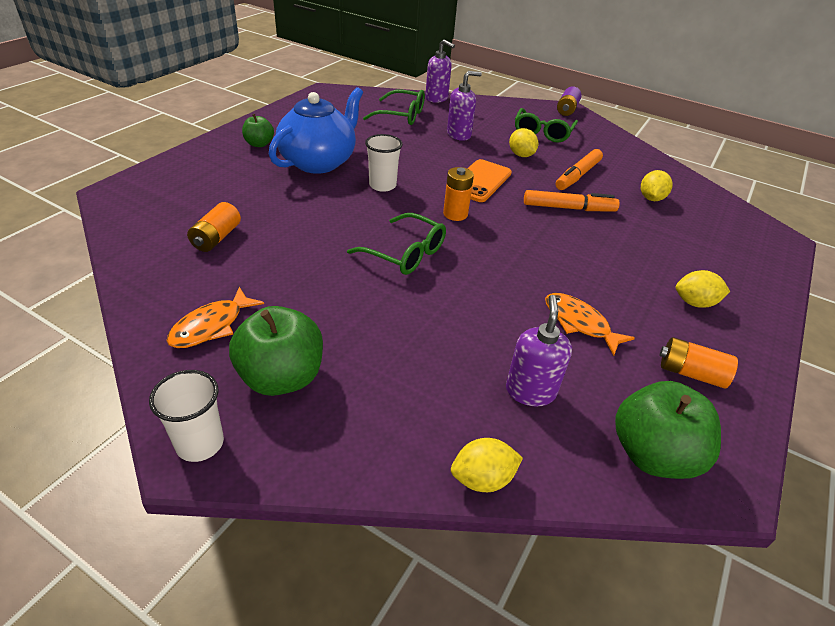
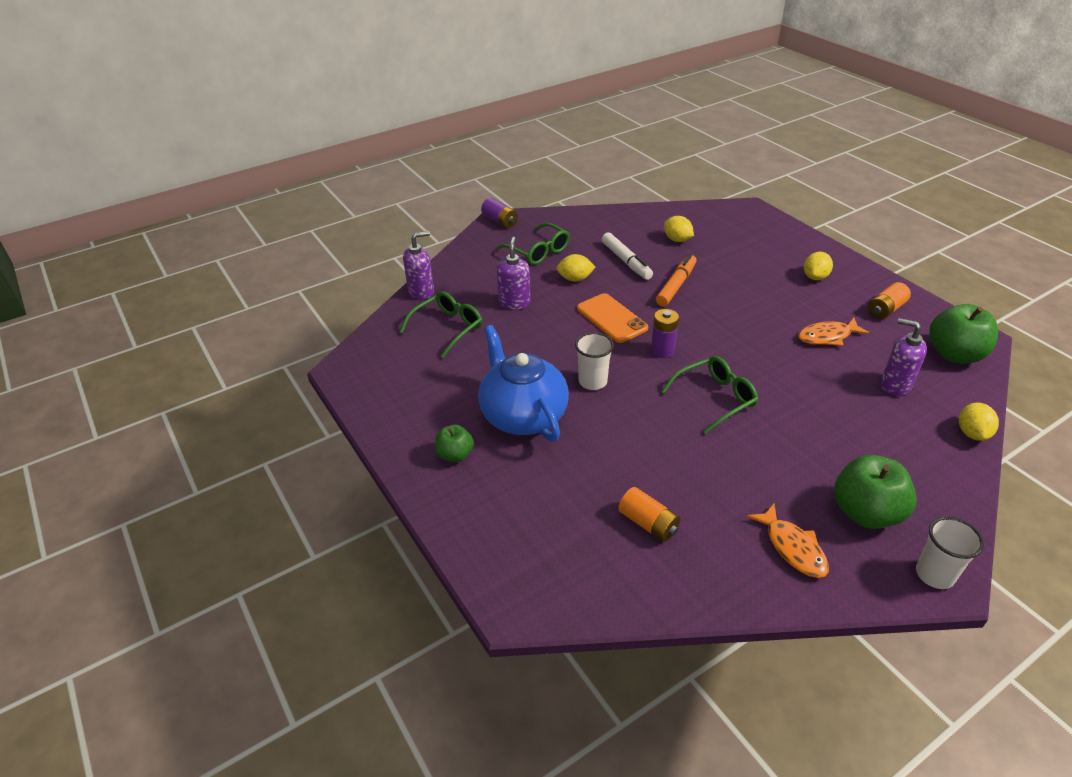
camera: 60 degrees left, 0 degrees up
orange battery [443,167,474,221] -> purple battery [651,309,679,358]
orange marker [556,149,603,190] -> white marker [602,232,653,280]

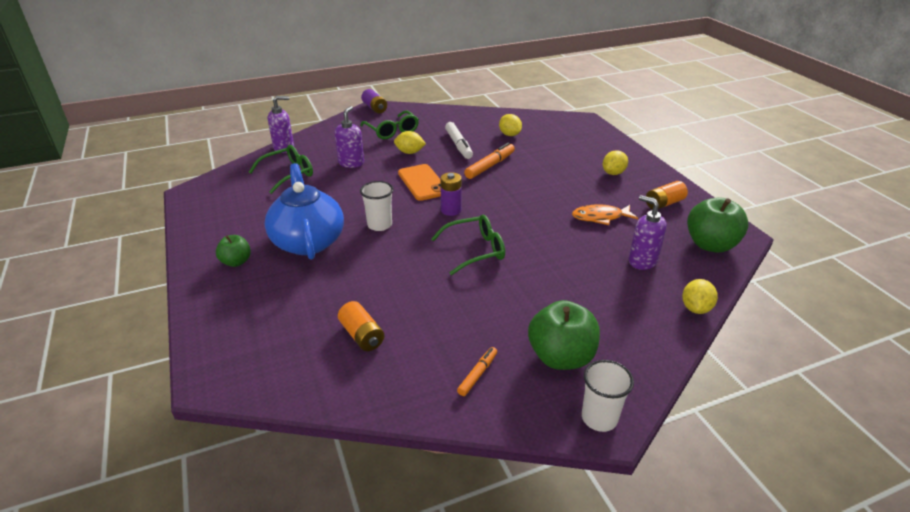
camera: 10 degrees right, 5 degrees down
orange fish [747,503,829,578] -> orange marker [457,347,497,396]

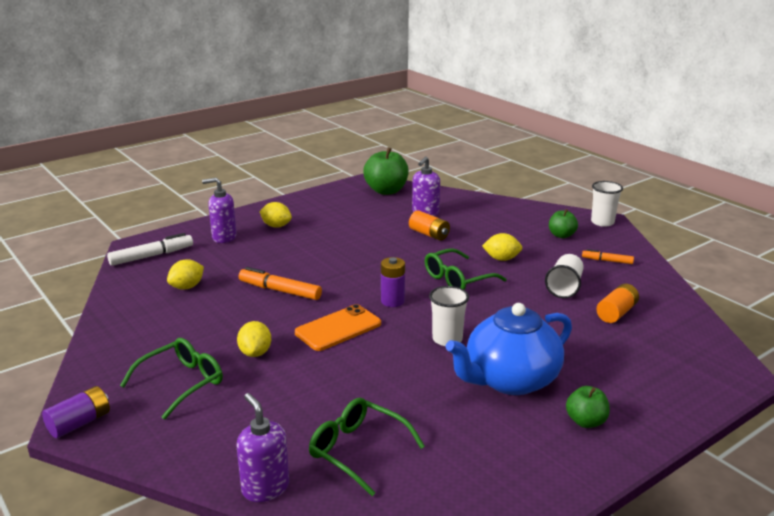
camera: 105 degrees left, 10 degrees down
purple soap dispenser [334,106,364,168] -> purple soap dispenser moved to [202,178,237,243]
green glasses [431,214,505,275] -> green glasses turned 90 degrees counterclockwise [425,248,507,290]
white marker [445,122,473,159] -> white marker moved to [107,233,193,266]
green apple [528,300,600,370] -> green apple [549,209,578,238], size x0.57
orange fish [572,204,638,225] -> none
orange battery [646,181,688,209] -> orange battery moved to [409,210,450,241]
yellow lemon [682,279,718,314] -> yellow lemon moved to [482,233,522,261]
none -> white cup [545,254,584,298]

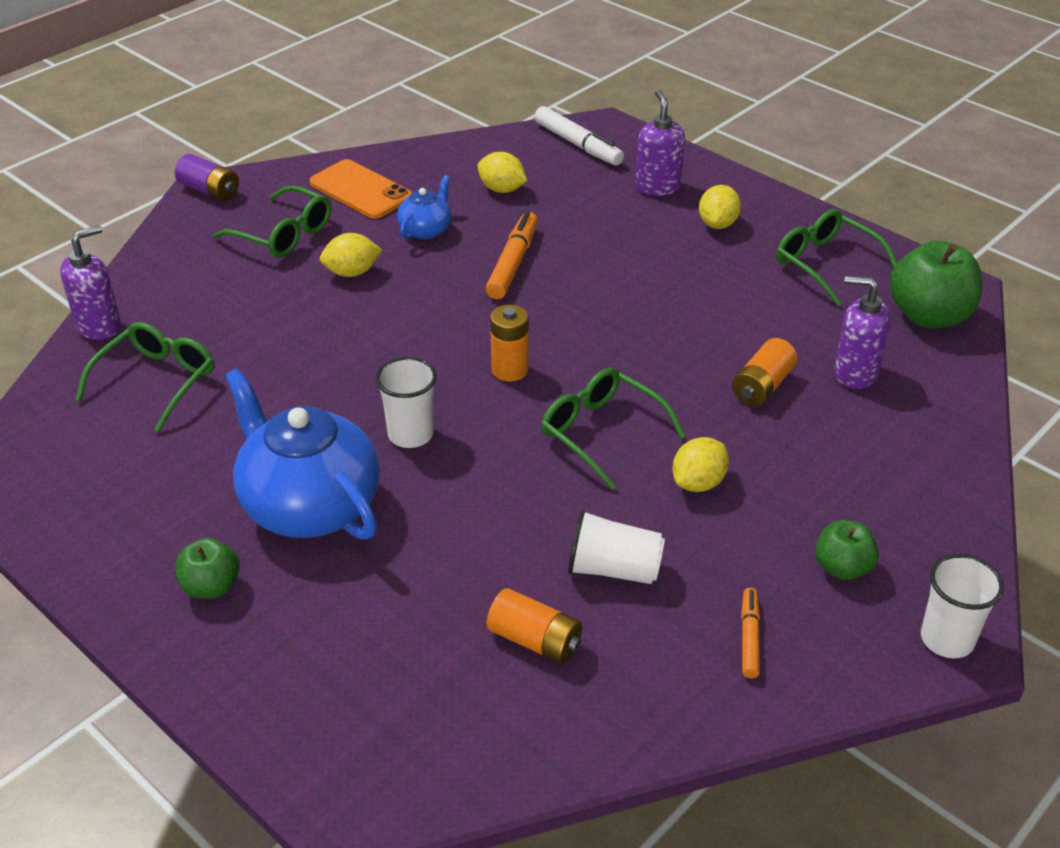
camera: 80 degrees right, 15 degrees up
orange phone [295,304,381,351] -> orange phone moved to [310,159,412,219]
purple battery [381,257,405,307] -> orange battery [490,304,529,381]
yellow lemon [482,233,522,261] -> yellow lemon turned 45 degrees clockwise [673,437,729,492]
none -> blue teapot [397,175,451,239]
none -> green glasses [776,209,897,306]

